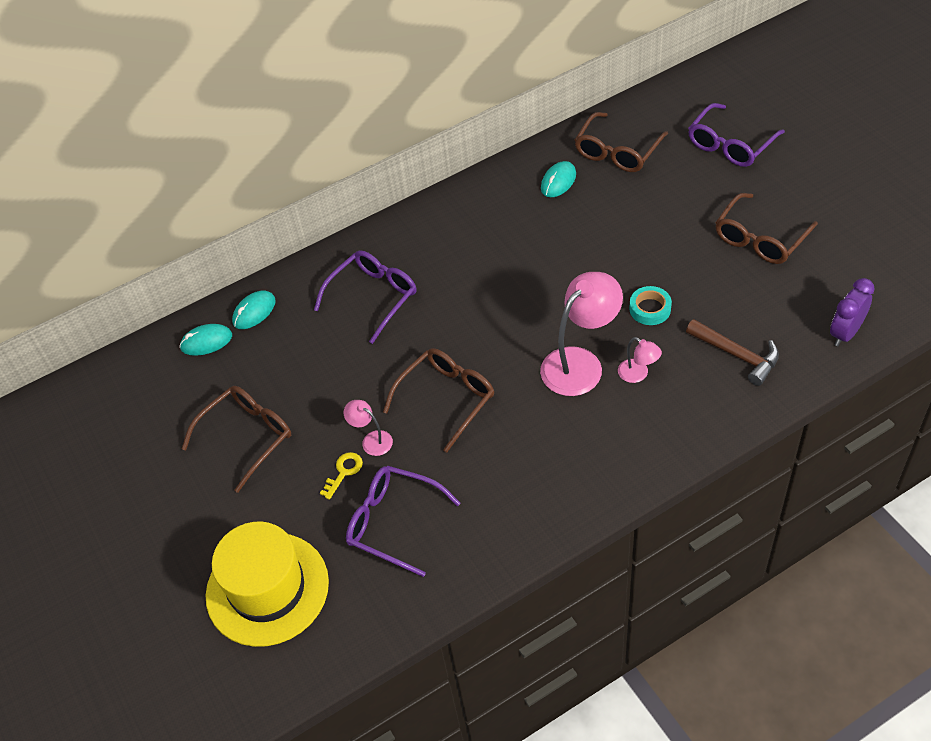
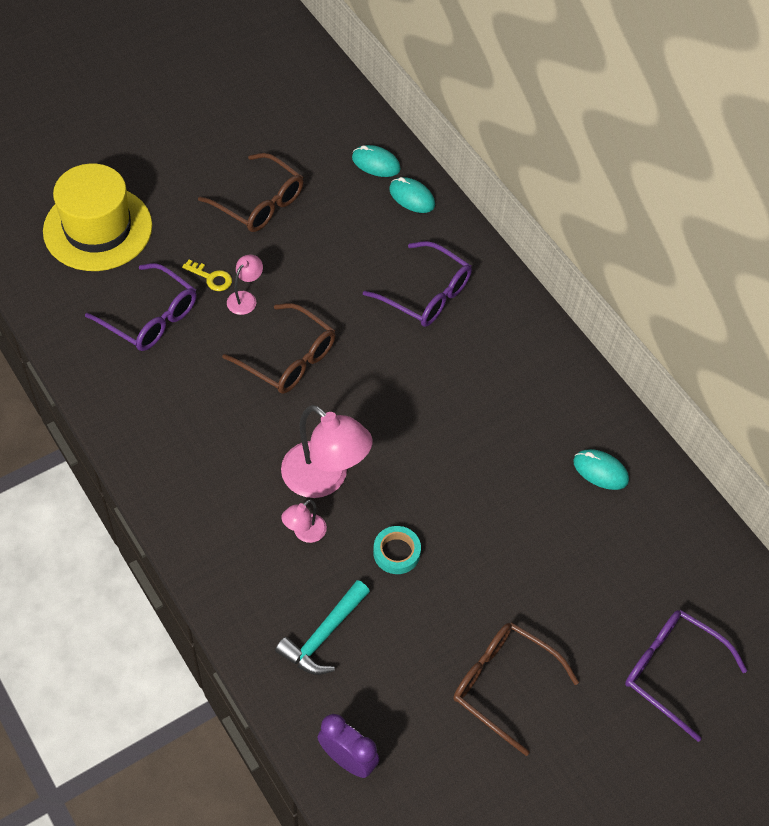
camera: 80 degrees right, 5 degrees up
turquoise mouse [179,324,232,356] -> turquoise mouse turned 45 degrees counterclockwise [352,145,401,177]
purple glasses [346,466,460,577] -> purple glasses turned 105 degrees clockwise [85,263,196,351]
brown glasses [575,112,668,172] -> none
brown hammer [686,319,779,386] -> turquoise hammer [275,580,370,675]

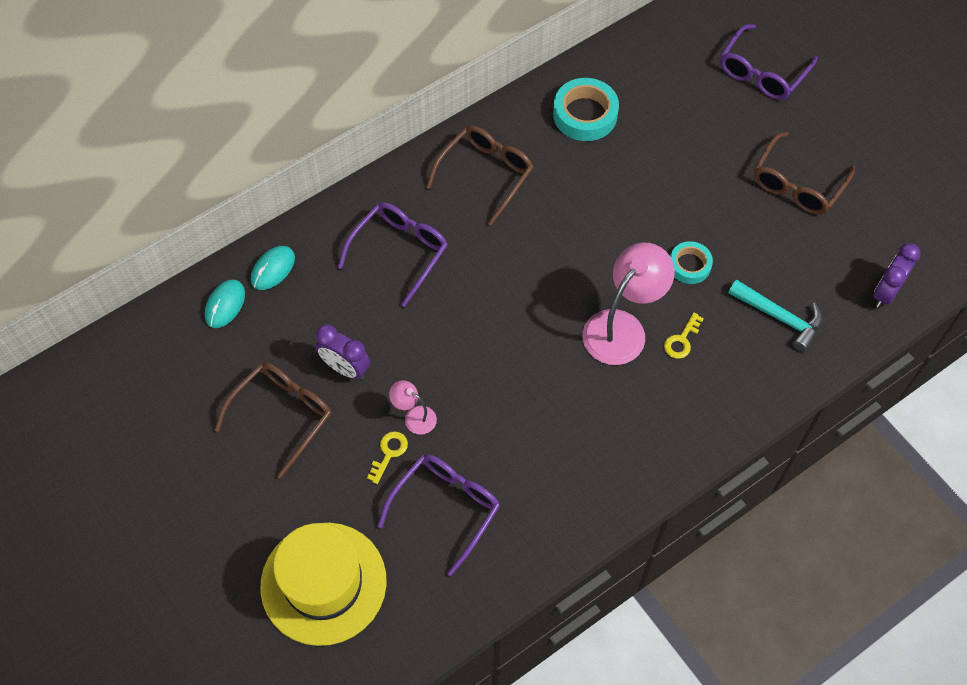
camera: 90 degrees left, 5 degrees up
brown glasses [222,303,336,394] -> brown glasses moved to [426,126,533,226]
pink lamp [281,499,327,543] -> yellow key [664,313,704,359]
turquoise mouse [573,449,629,490] -> turquoise tape [553,78,619,141]
none -> purple clock [316,324,370,379]

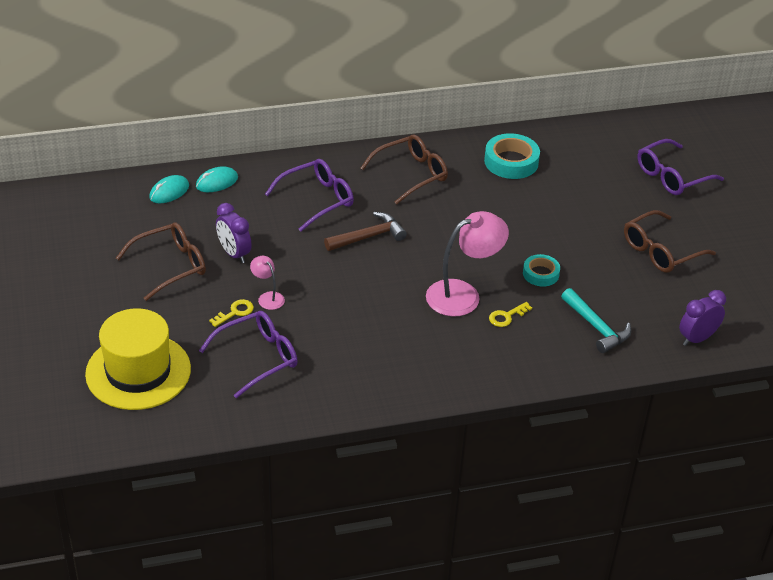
camera: 20 degrees right, 20 degrees down
none -> brown hammer [324,212,407,251]

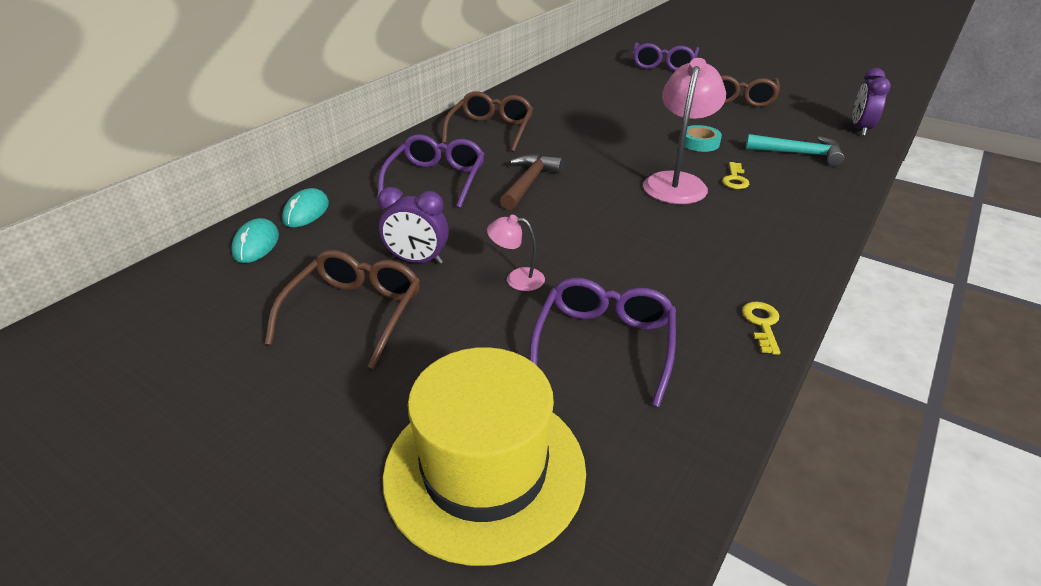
camera: 40 degrees left, 5 degrees down
yellow key [209,299,254,327] -> yellow key moved to [742,302,780,355]
turquoise tape [484,133,540,179] -> none

